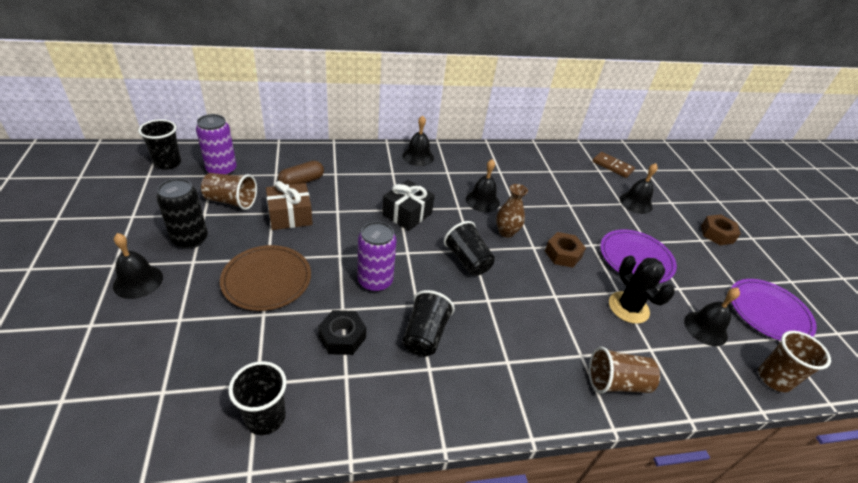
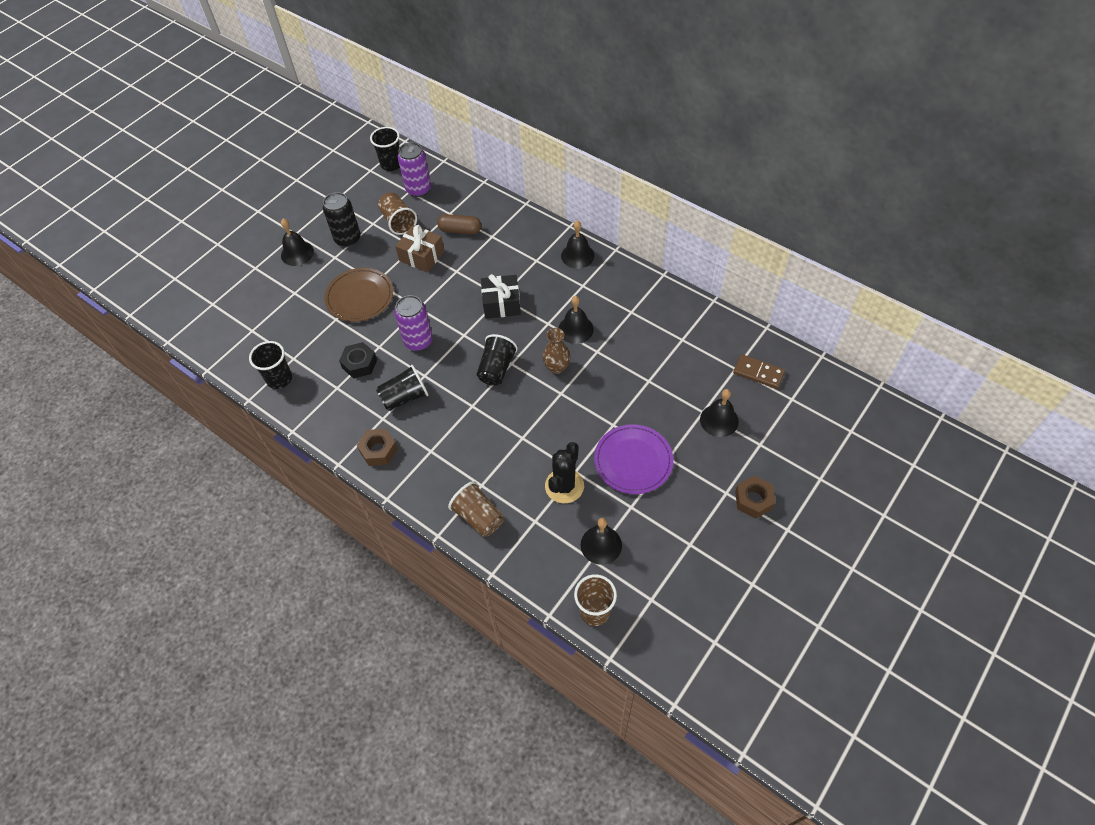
camera: 55 degrees right, 15 degrees up
brown nut [545,232,586,268] -> brown nut moved to [357,429,398,466]
brown domino [593,152,635,178] -> brown domino turned 60 degrees counterclockwise [733,354,785,389]
purple plate [731,279,817,341] -> none

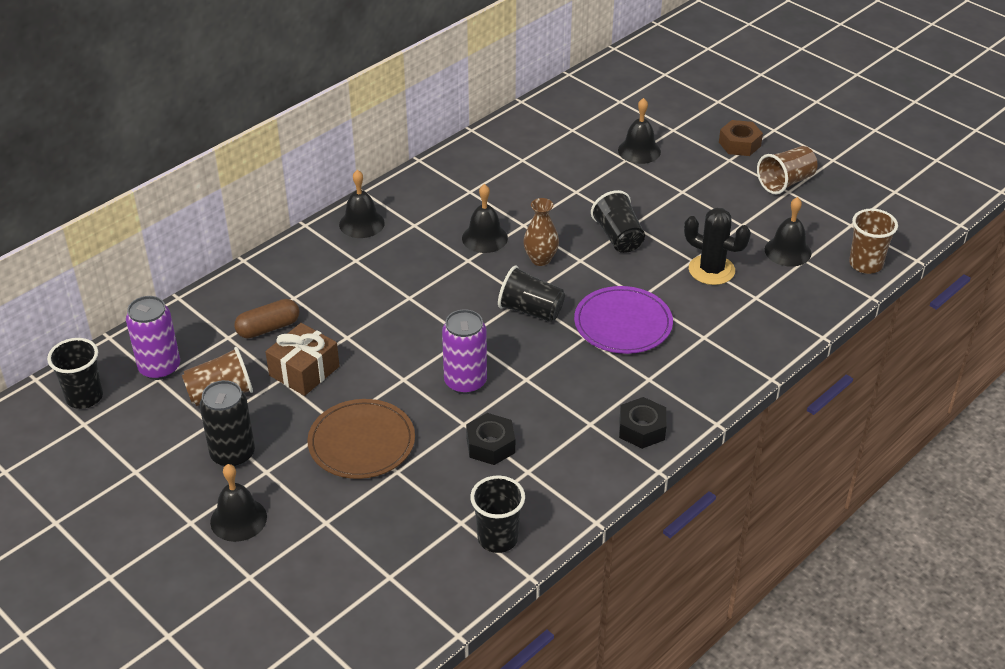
camera: 85 degrees left, 15 degrees down
brown nut [357,429,398,466] -> black nut [619,397,666,449]
black cup [376,365,429,411] -> black cup moved to [591,190,645,253]
brown capsule [437,214,481,234] -> brown capsule turned 45 degrees clockwise [234,299,299,339]
brown cup [448,481,504,537] -> brown cup moved to [757,146,818,194]
black gift [481,274,521,319] -> none
purple plate [594,424,673,494] -> purple plate moved to [574,286,673,354]
brown domino [733,354,785,389] -> none

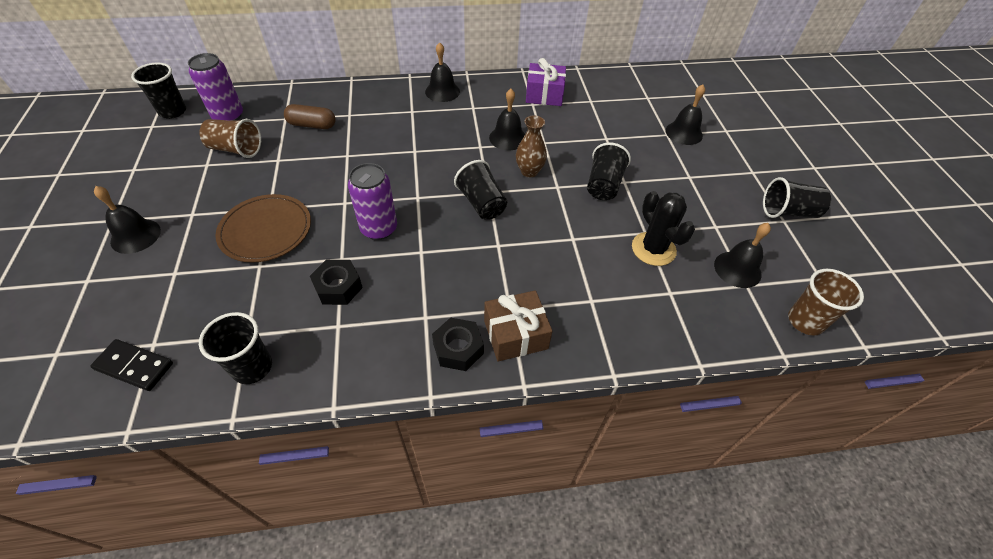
camera: 35 degrees right, 10 degrees up
black can [200,380,255,467] -> none
brown gift [265,323,339,396] -> brown gift moved to [484,290,553,361]
purple plate [574,286,673,354] -> none
brown nut [719,120,763,156] -> none
brown cup [757,146,818,194] -> black cup [763,177,831,218]
none -> black domino [90,339,173,391]
none -> purple gift [526,58,566,106]

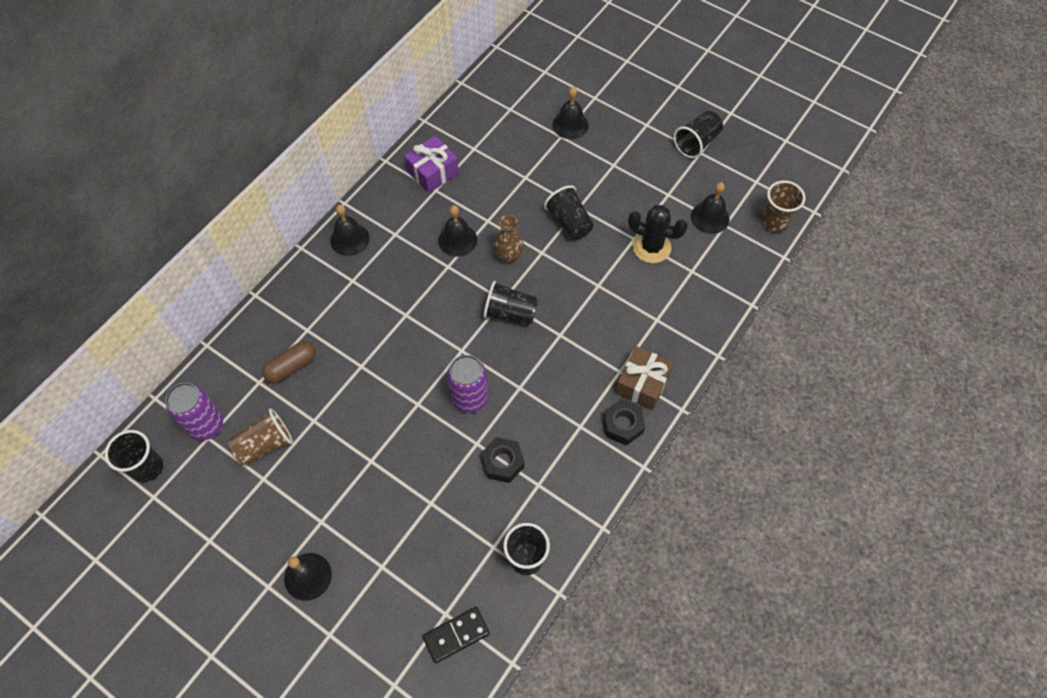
camera: 45 degrees left, 10 degrees up
brown plate [215,194,311,262] -> none

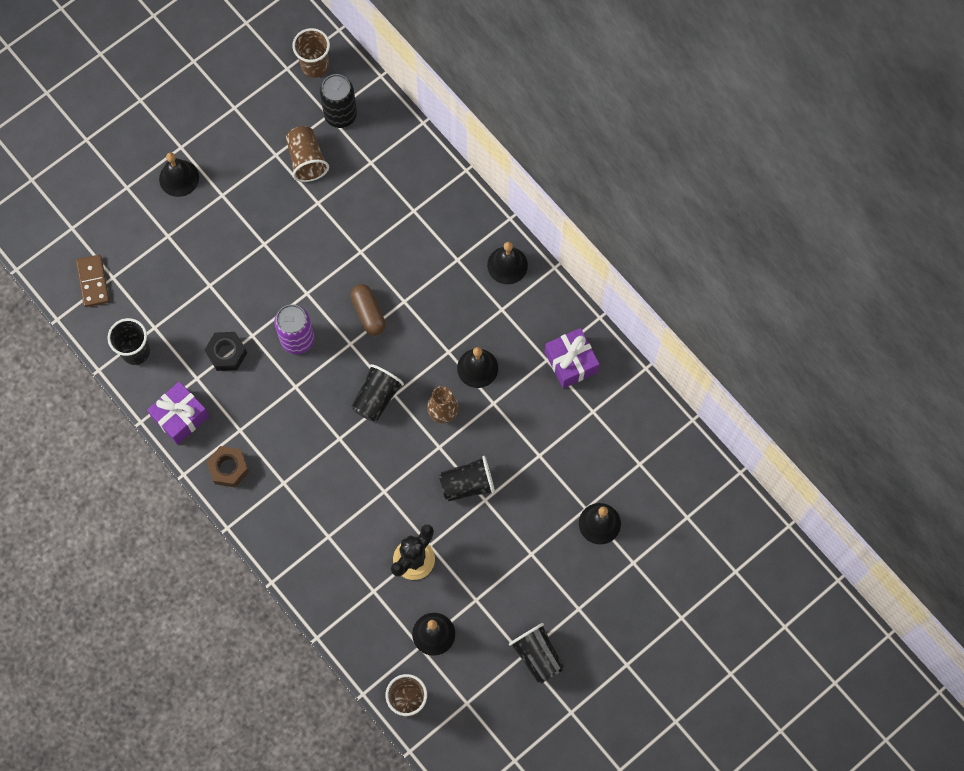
camera: 105 degrees right, 10 degrees up
black cup [105,430,163,483] -> brown cup [292,28,330,78]
purple can [166,383,223,441] -> black can [320,74,357,128]
brown capsule [262,341,316,384] -> brown capsule moved to [351,284,386,336]
black domino [422,607,490,664] -> brown domino [76,255,109,307]
black nut [603,399,645,446] -> brown nut [207,446,249,488]
brown gift [615,346,674,410] -> none
none -> purple gift [147,382,209,445]

